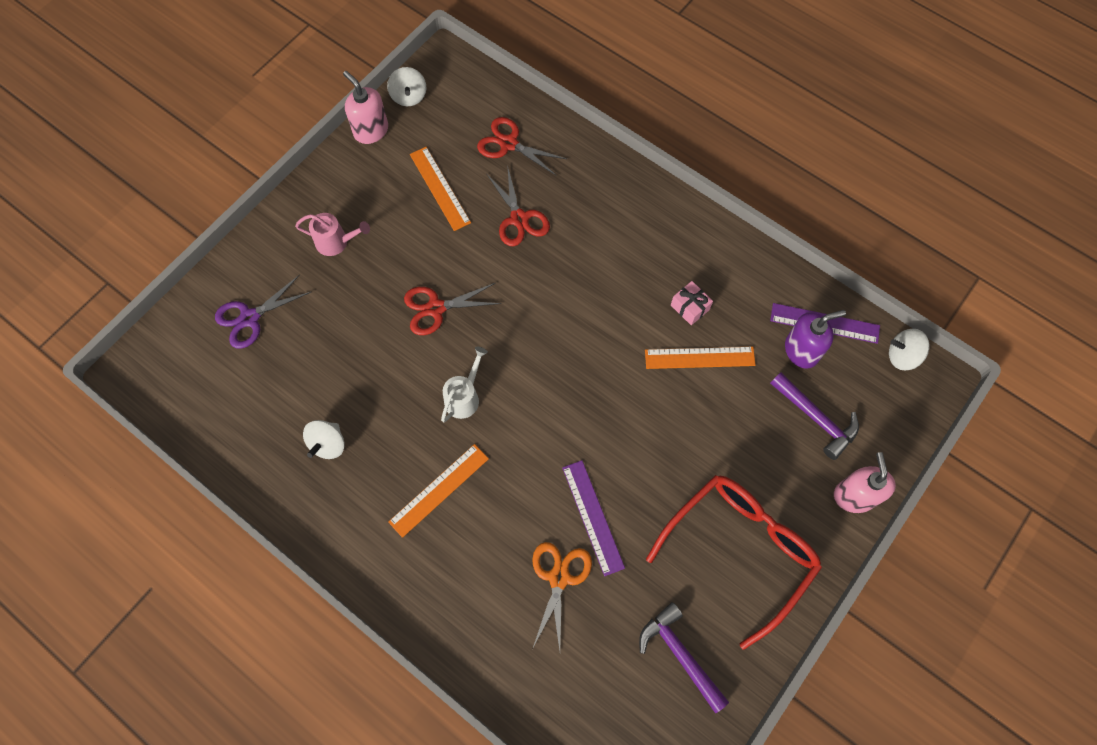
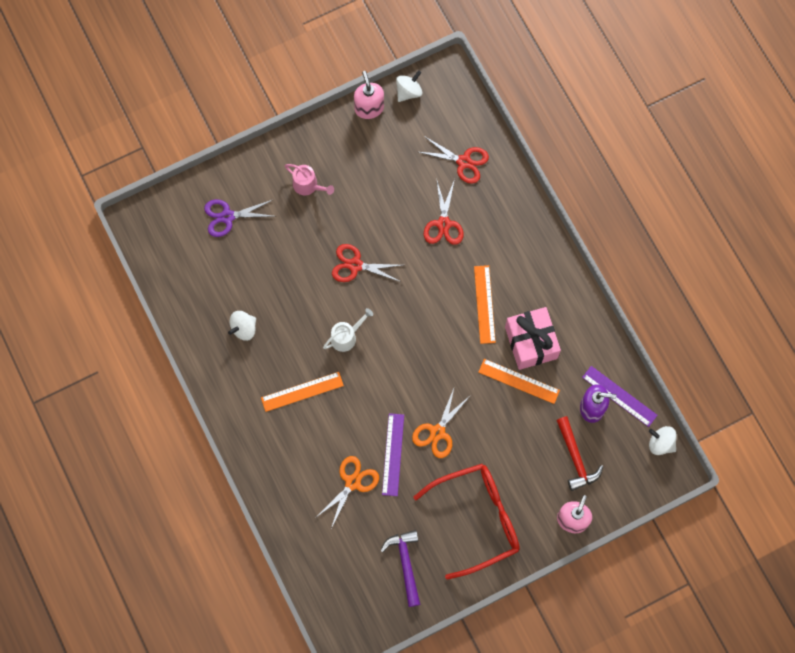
camera: 25 degrees right, 5 degrees up
white spinning top [387,67,426,106] -> white spinning top turned 150 degrees counterclockwise [396,70,422,102]
orange ruler [410,147,471,231] -> orange ruler moved to [474,265,496,344]
red scissors [477,117,567,175] -> red scissors turned 150 degrees clockwise [419,136,489,184]
pink gift [671,281,713,325] -> pink gift [505,307,561,370], size x2.05
purple hammer [770,372,859,460] -> red hammer [556,416,603,491]
none -> orange scissors [412,388,471,458]

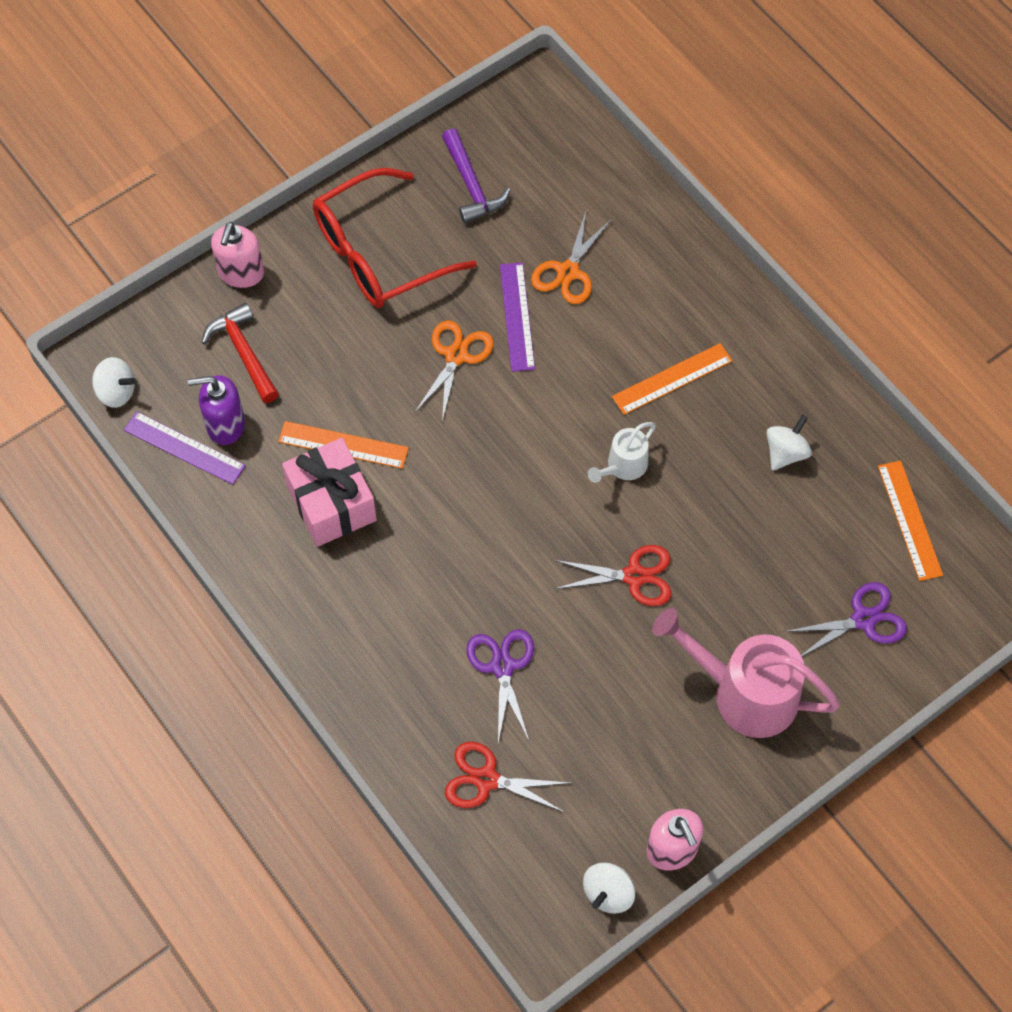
camera: 170 degrees right, 10 degrees down
pink watering can [285,164,334,195] -> pink watering can [652,608,840,738], size x1.94
red scissors [424,178,464,245] -> purple scissors [466,629,534,743]
orange ruler [474,265,496,344] -> orange ruler moved to [878,460,943,581]

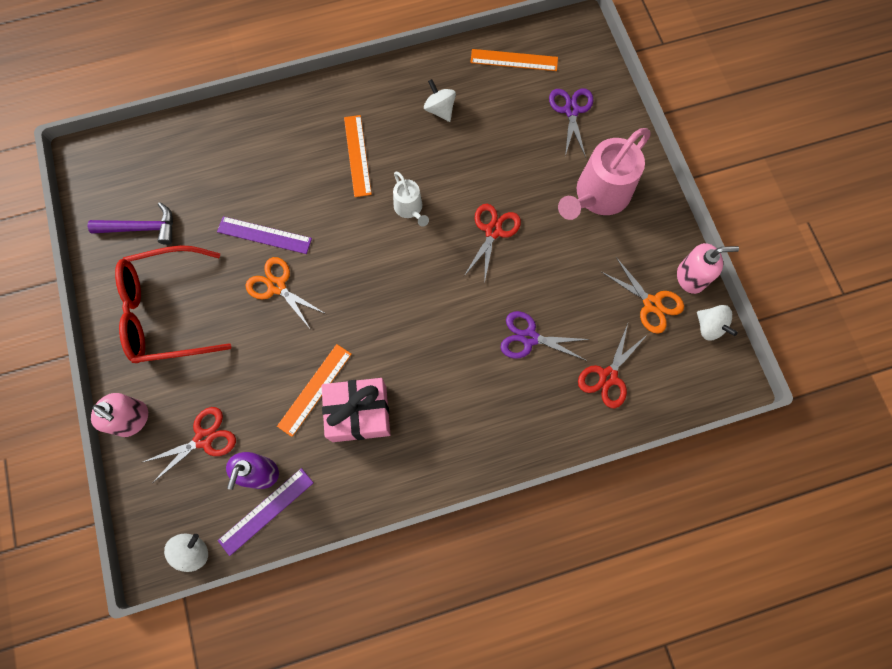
camera: 70 degrees left, 10 degrees up
red hammer [202,303,279,403] -> red scissors [141,407,236,482]
red glasses [313,168,477,308] -> red glasses turned 90 degrees clockwise [115,245,231,363]
orange scissors [531,212,612,304] -> orange scissors moved to [602,257,684,334]

